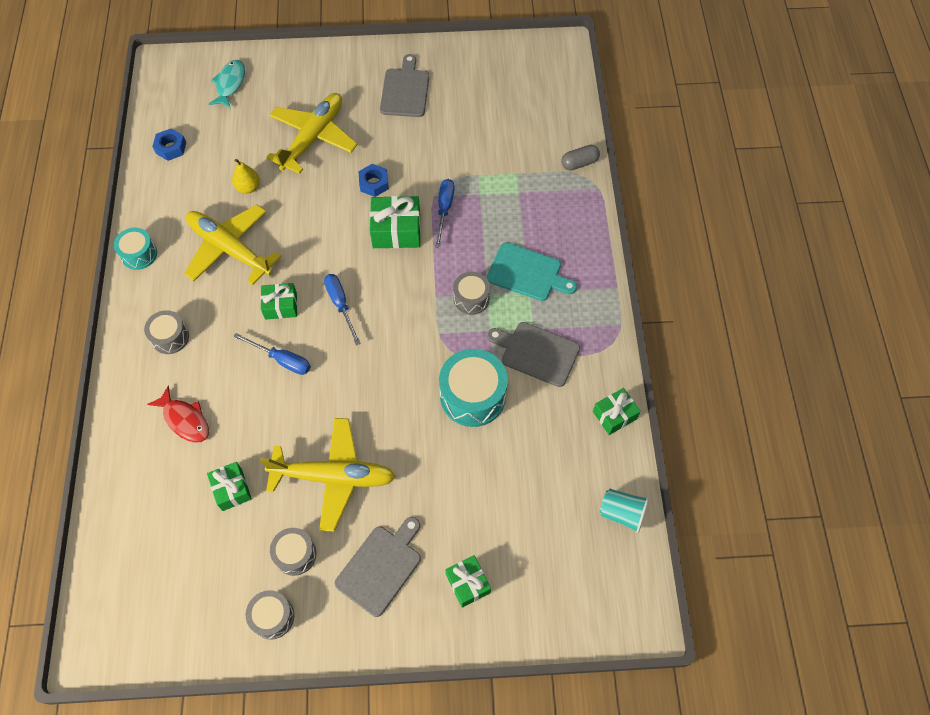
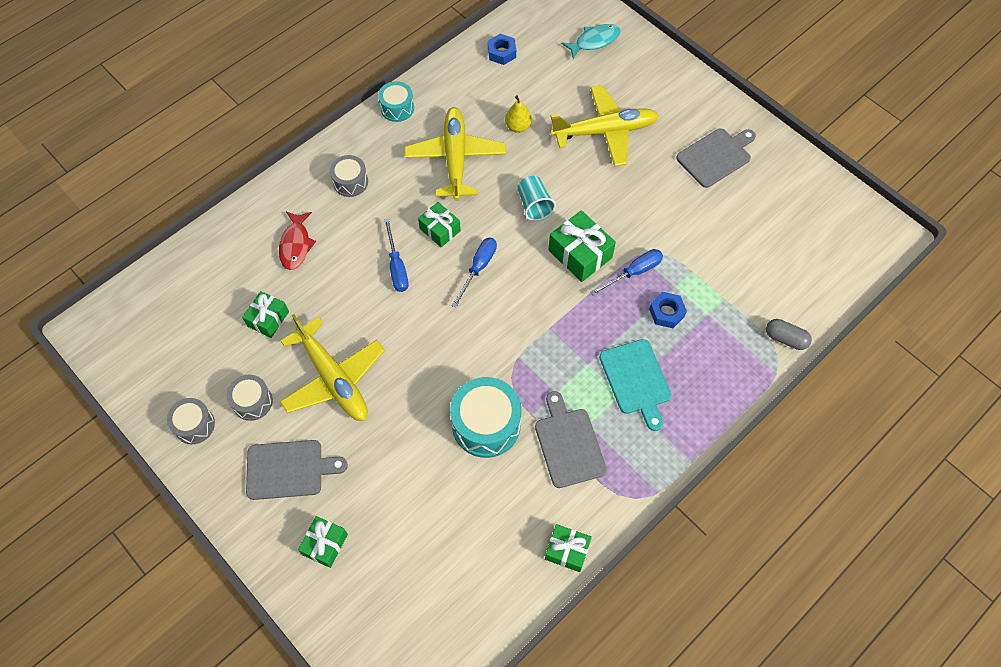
camera: 50 degrees right, 0 degrees up
blue nut [358,164,389,197] -> blue nut moved to [649,292,687,328]
grey drum [453,272,490,315] -> none
turquoise cup [600,489,650,533] -> turquoise cup moved to [517,176,556,221]

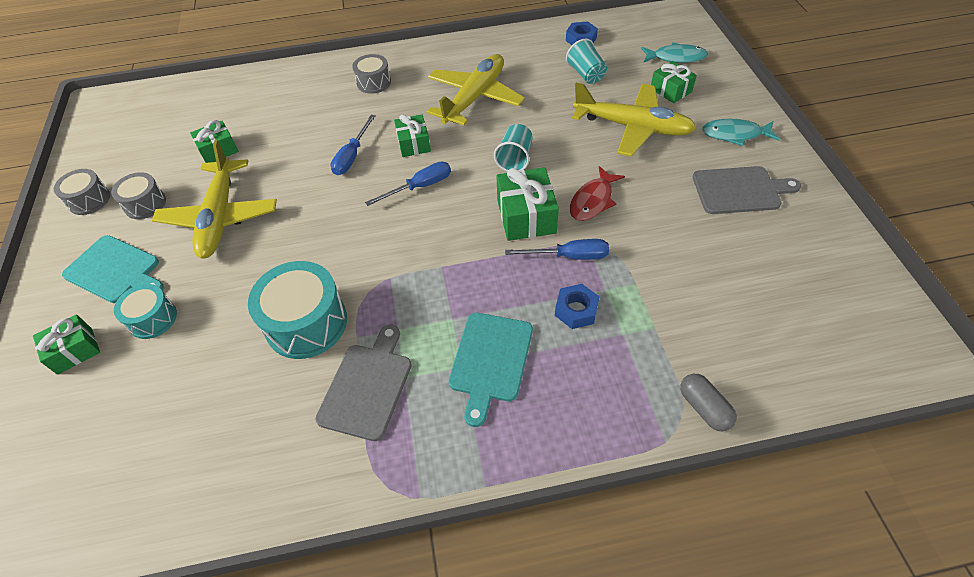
camera: 35 degrees right, 10 degrees down
grey cutting board [246,440,348,500] -> turquoise cutting board [62,235,164,303]
red fish [279,211,316,270] -> red fish moved to [570,166,625,221]
turquoise drum [378,81,414,122] -> turquoise drum moved to [114,284,177,339]
yellow pear [505,96,532,133] -> none
green gift [545,524,592,572] -> green gift moved to [651,61,697,103]
none -> turquoise cup [566,38,607,84]
none -> turquoise fish [702,119,780,146]

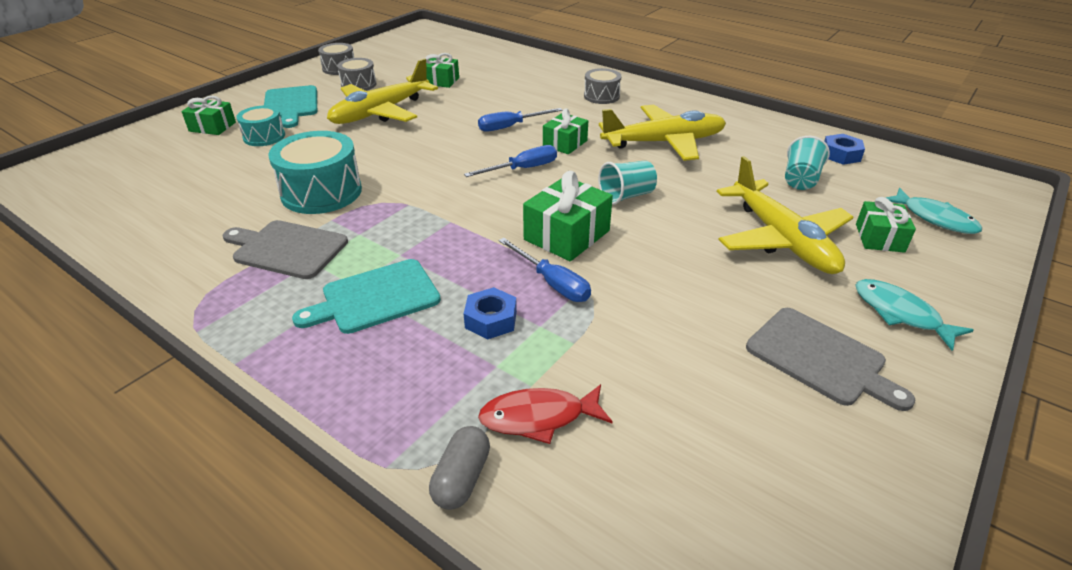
camera: 45 degrees right, 15 degrees down
grey cutting board [315,324,412,441] -> grey cutting board turned 135 degrees counterclockwise [223,220,348,279]
blue screwdriver [365,162,451,206] -> blue screwdriver turned 45 degrees counterclockwise [464,145,557,177]
red fish [570,166,625,221] -> red fish moved to [478,384,613,444]

